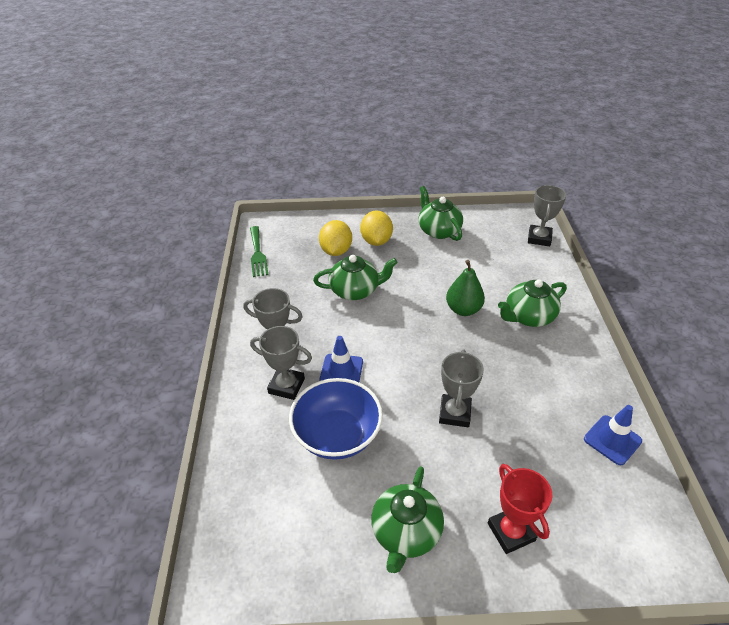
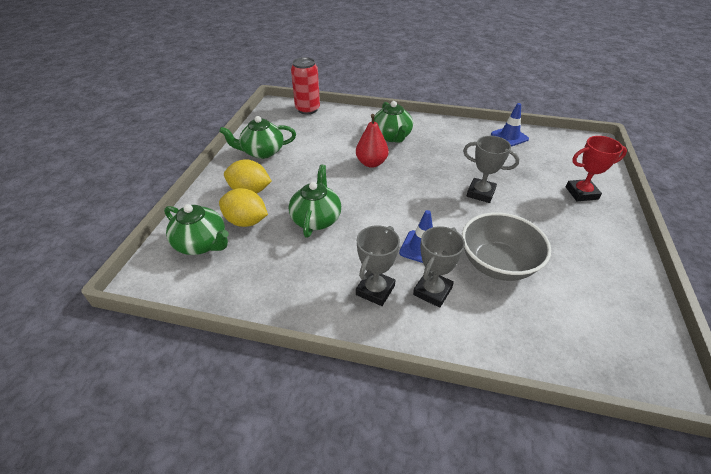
camera: 75 degrees left, 0 degrees up
green fork [250,226,269,277] -> none
blue bowl [289,378,383,460] -> grey bowl [462,212,551,281]
green teapot [371,466,444,573] -> green teapot moved to [164,204,229,255]
green pear [446,260,485,316] -> red pear [356,114,389,168]
grey trophy [528,185,566,246] -> red can [291,57,320,114]

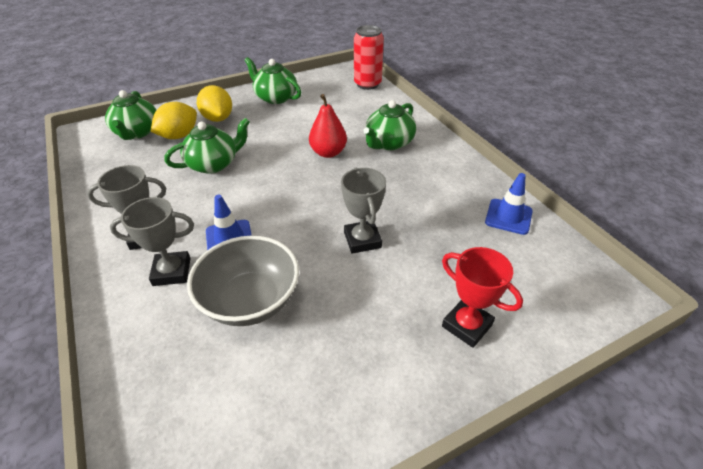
camera: 50 degrees right, 0 degrees up
yellow lemon [219,188,268,227] -> yellow lemon turned 60 degrees clockwise [150,102,197,139]

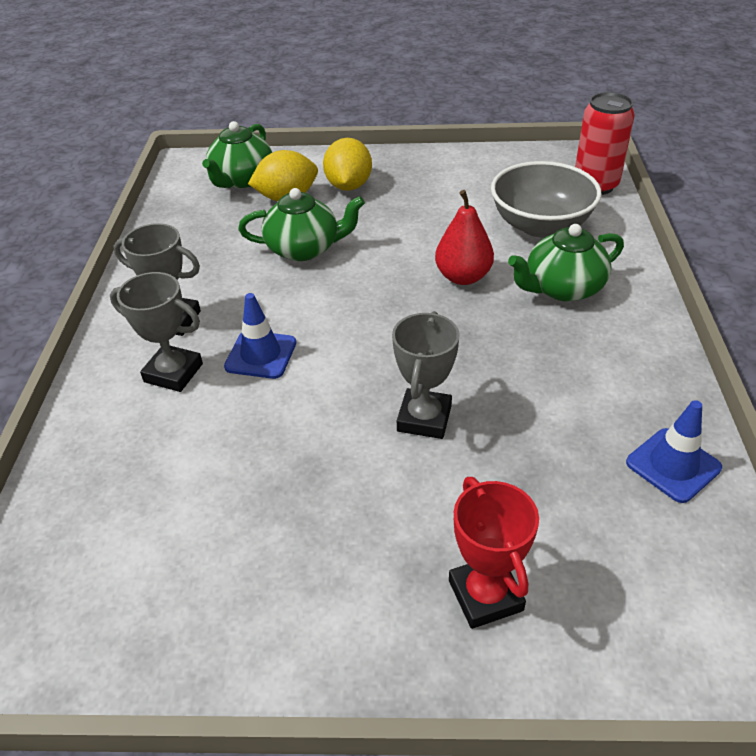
camera: 30 degrees right, 0 degrees up
grey bowl [187,236,299,326] -> grey bowl moved to [491,161,602,238]
green teapot [245,57,301,104] -> none

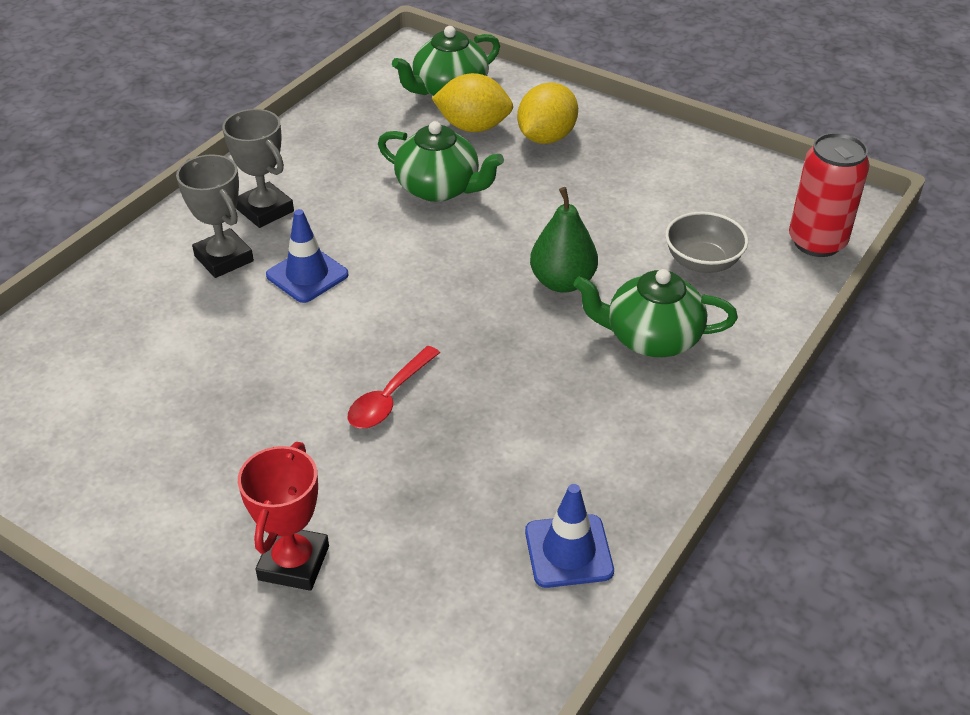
camera: 30 degrees right, 0 degrees up
grey trophy [392,311,460,439] -> red spoon [348,346,440,428]
red pear [435,190,494,285] -> green pear [530,187,598,293]
grey bowl [491,161,602,238] -> grey bowl [665,212,748,273], size x0.62

